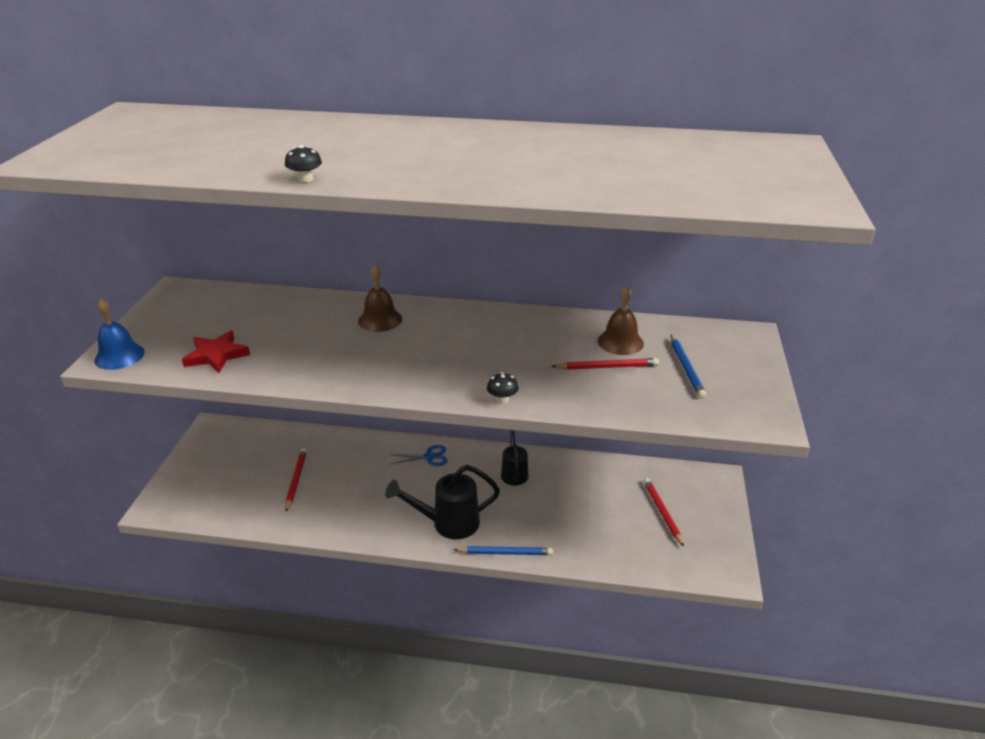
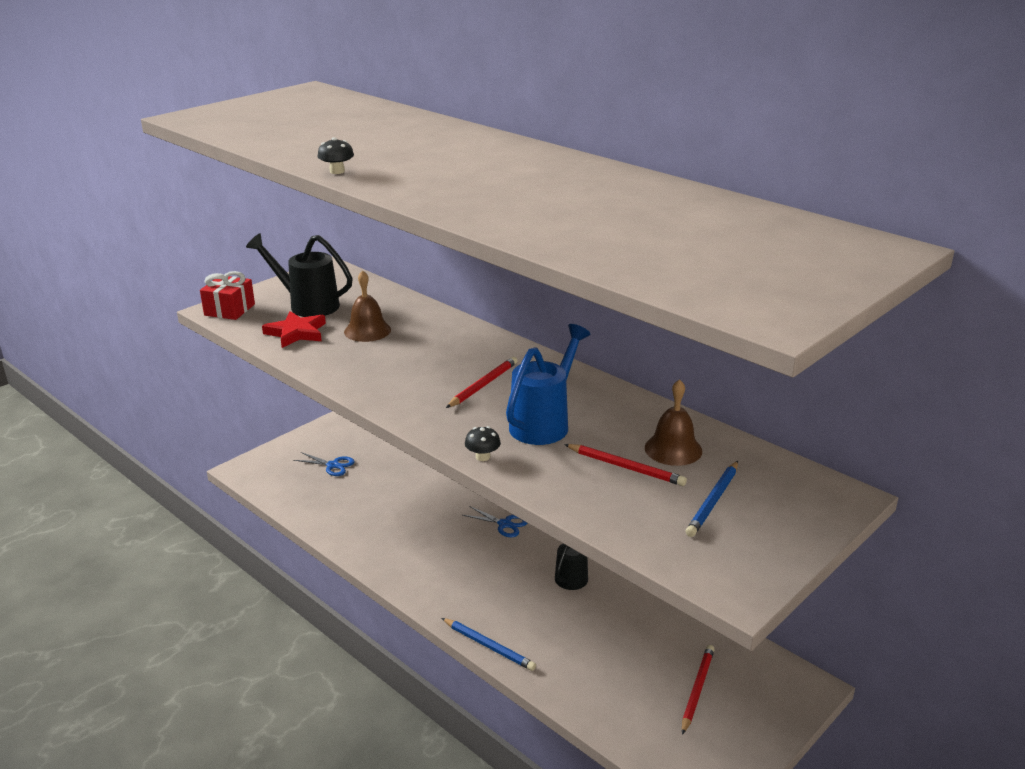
camera: 35 degrees right, 5 degrees down
blue bell [94,299,145,370] -> red gift [200,271,255,320]
red pencil [285,448,307,512] -> red pencil moved to [446,357,518,408]
brown bell [358,265,402,332] -> brown bell moved to [344,270,391,342]
black watering can [385,465,500,539] -> black watering can moved to [246,233,353,317]
none -> blue scissors [293,452,355,476]
none -> blue watering can [506,324,591,445]

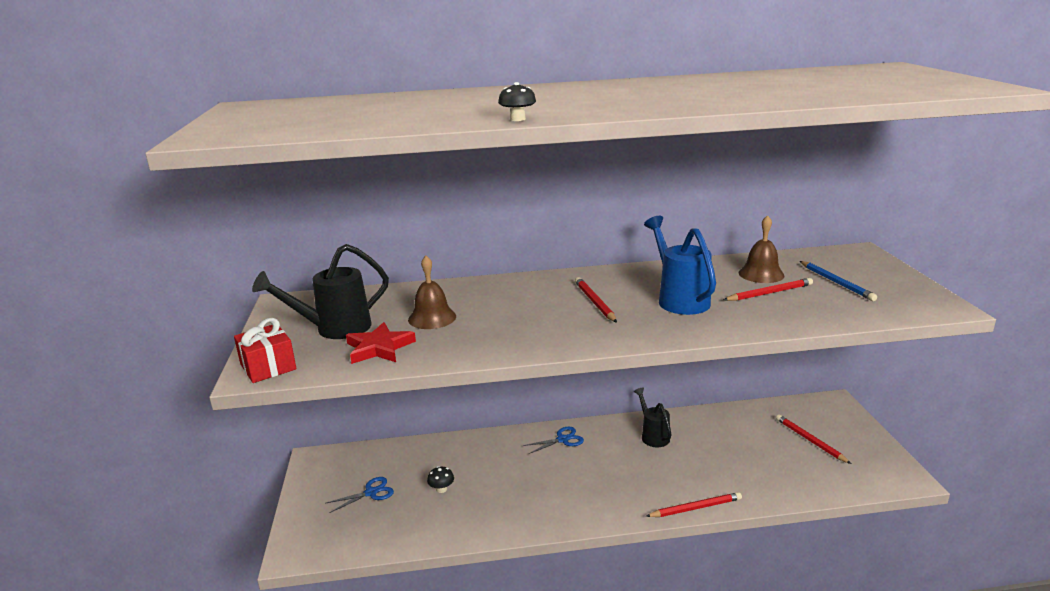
camera: 50 degrees left, 5 degrees down
blue pencil [442,618,536,671] -> red pencil [645,492,742,517]
black mushroom [465,426,501,461] -> black mushroom moved to [427,466,454,493]

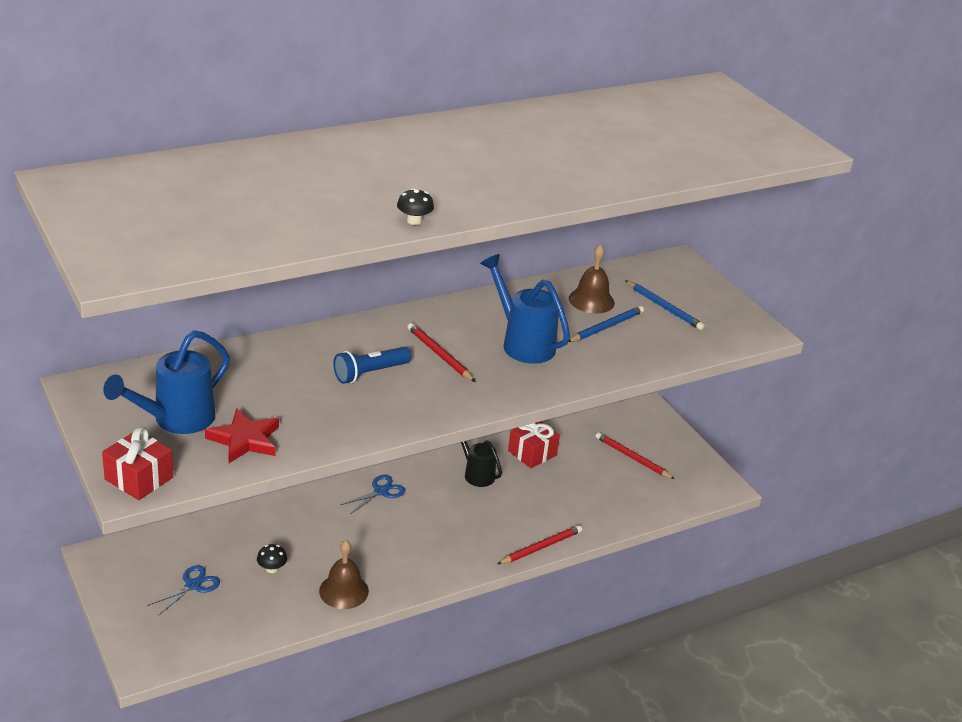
camera: 25 degrees left, 10 degrees up
black watering can [252,244,389,339] -> blue watering can [103,330,230,434]
brown bell [408,256,456,329] -> brown bell moved to [319,540,369,609]
red pencil [723,278,813,301] -> blue pencil [568,306,644,342]
none -> blue flashlight [333,347,412,384]
none -> red gift [508,421,560,468]

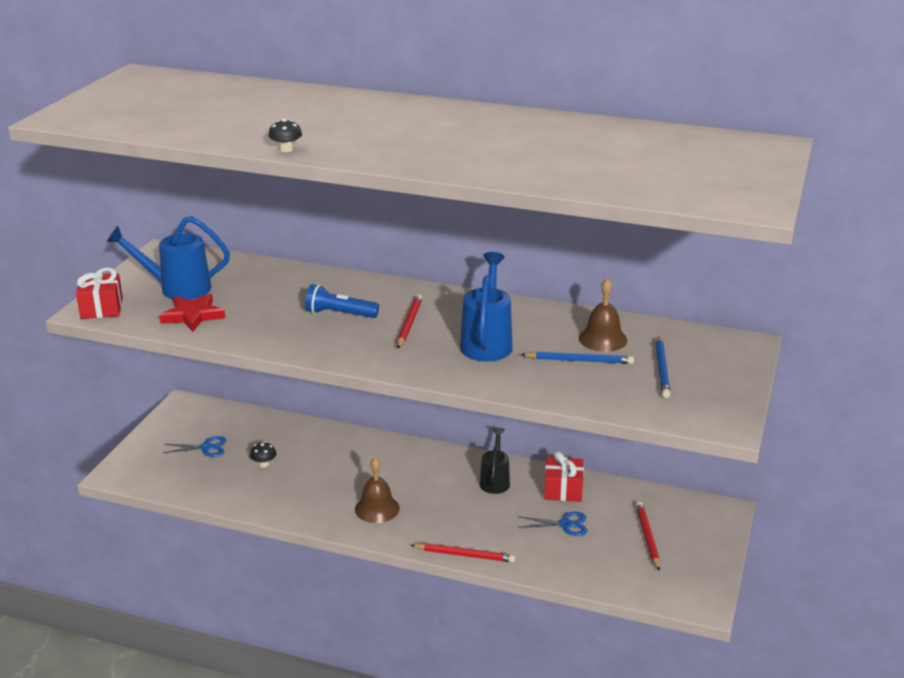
camera: 50 degrees right, 5 degrees down
brown bell [319,540,369,609] -> brown bell moved to [355,457,400,523]
blue scissors [341,475,405,514] -> blue scissors moved to [519,512,587,536]

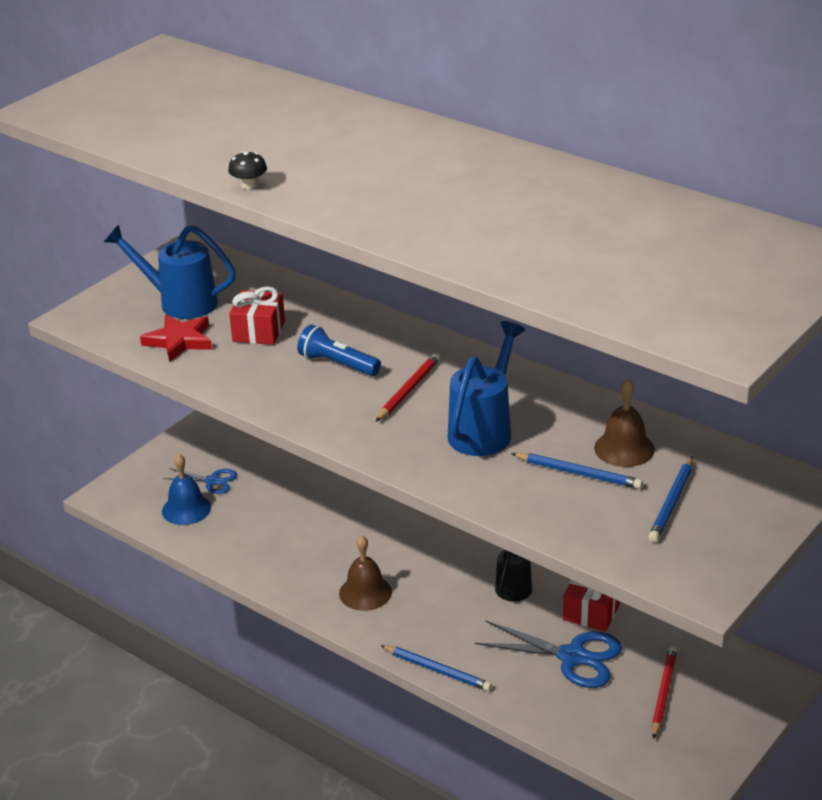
camera: 20 degrees right, 5 degrees up
red gift [76,268,123,319] -> red gift moved to [229,286,285,345]
black mushroom [250,442,277,468] -> none
red pencil [411,543,516,563] -> blue pencil [380,645,492,691]
blue scissors [519,512,587,536] -> blue scissors [475,621,622,688], size x1.73
none -> blue bell [162,454,211,525]

